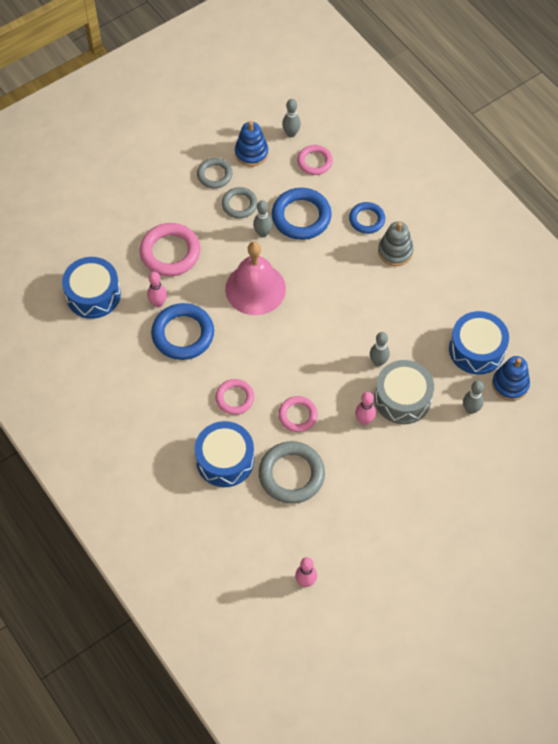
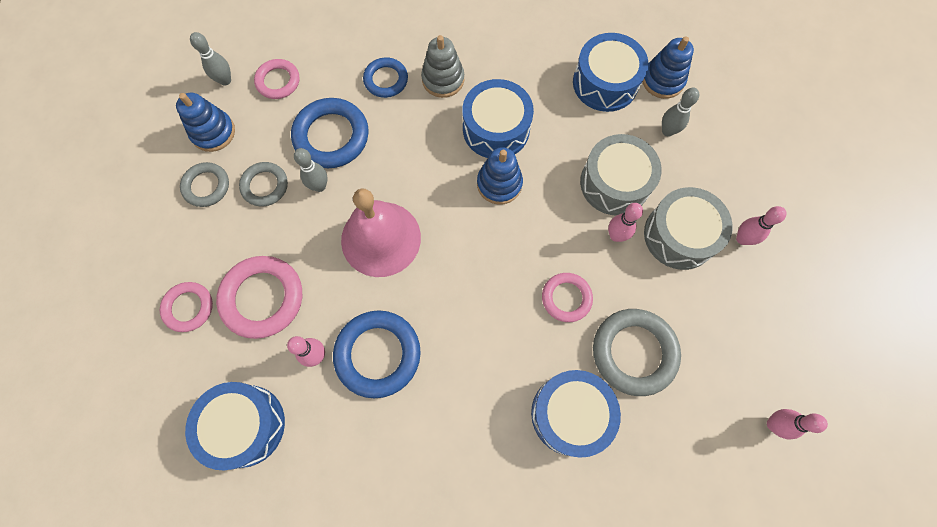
camera: 55 degrees left, 10 degrees up
pink ring [215,379,254,415] -> pink ring moved to [160,282,213,332]
grey bowling pin [370,332,390,366] -> none
none -> blue drum [462,79,534,158]
none -> blue stacking toy [477,147,523,205]
none -> grey drum [644,187,733,270]
none -> pink bowling pin [736,206,787,245]

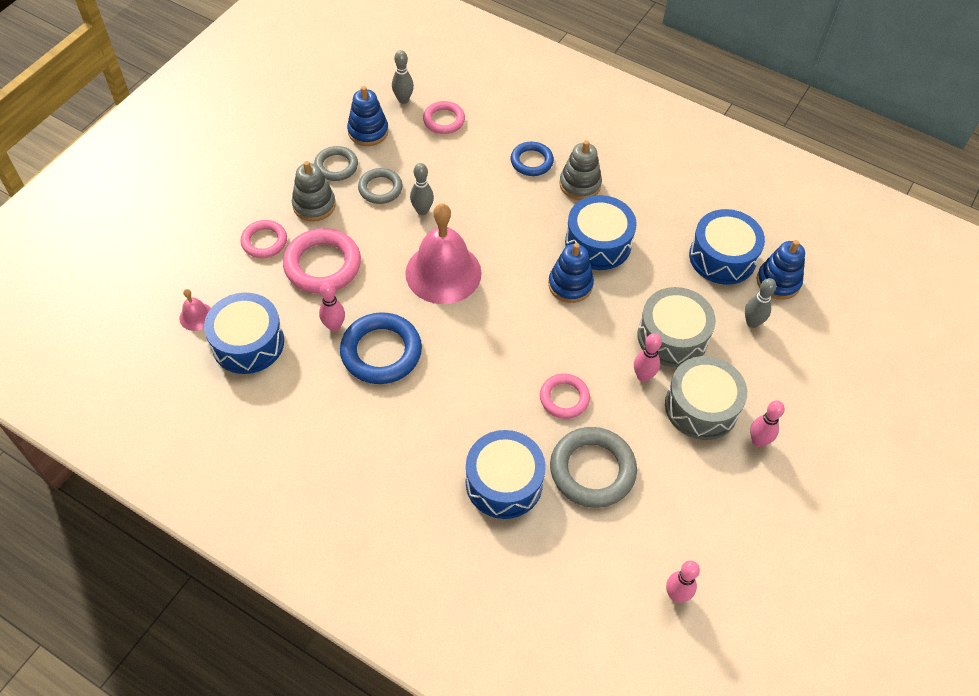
camera: 30 degrees right, 15 degrees down
blue ring [291,98,369,168] -> none
none -> pink bell [179,289,211,331]
none -> grey stacking toy [292,161,336,222]

